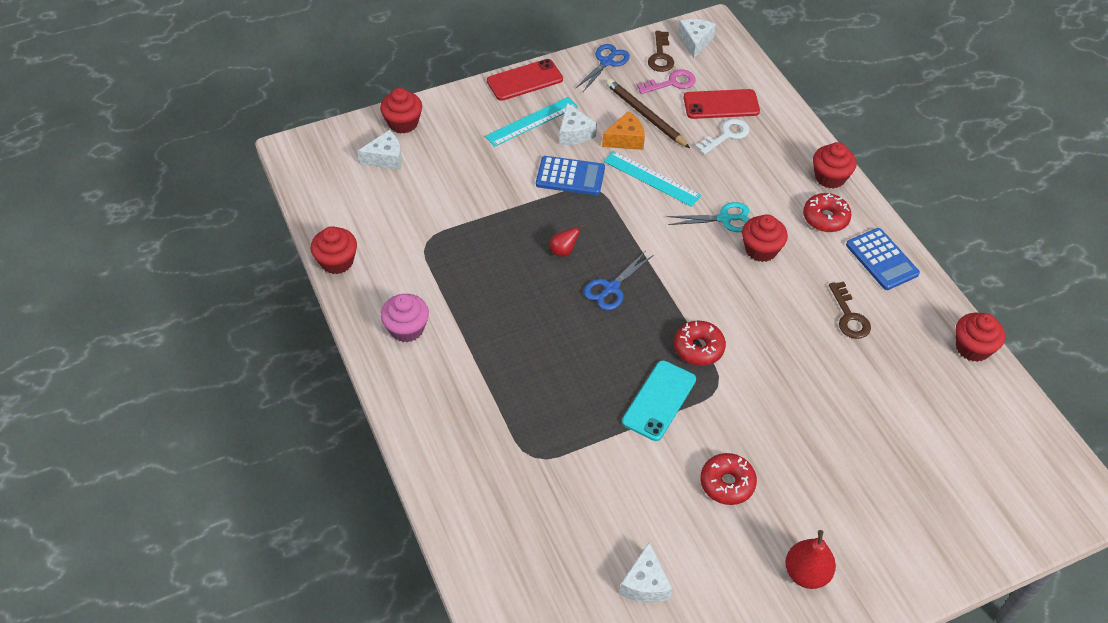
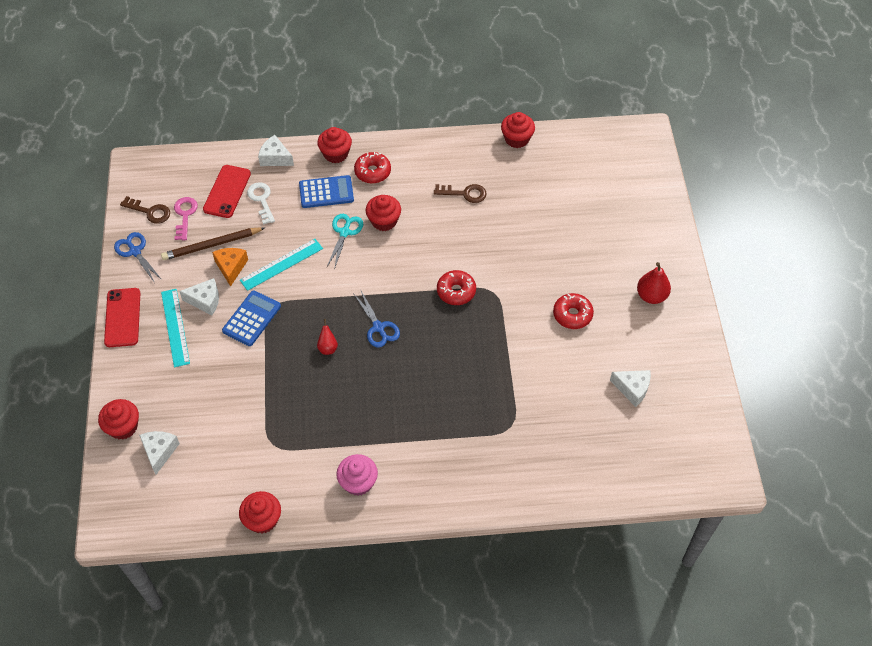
camera: 70 degrees left, 5 degrees up
turquoise phone [622,360,696,441] -> none
white cheese [678,19,716,58] -> white cheese moved to [258,135,294,166]
blue calculator [846,228,920,290] -> blue calculator moved to [299,175,354,208]

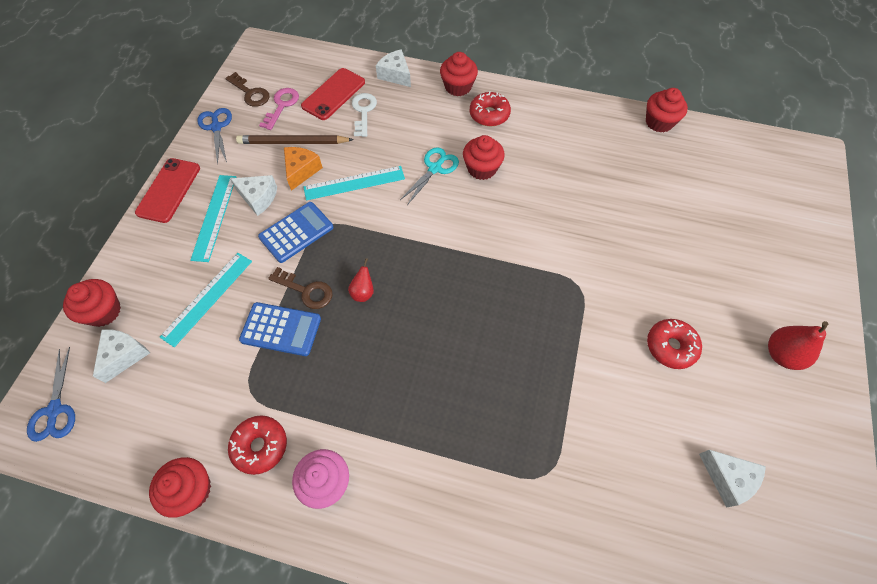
camera: 20 degrees right, 5 degrees up
blue calculator [299,175,354,208] -> blue calculator moved to [239,302,321,356]
blue scissors [353,291,400,348] -> blue scissors moved to [27,347,75,442]
brown key [434,184,486,203] -> brown key moved to [268,267,332,309]
red donut [437,270,476,305] -> red donut moved to [228,415,287,475]
none -> turquoise ruler [160,253,252,347]

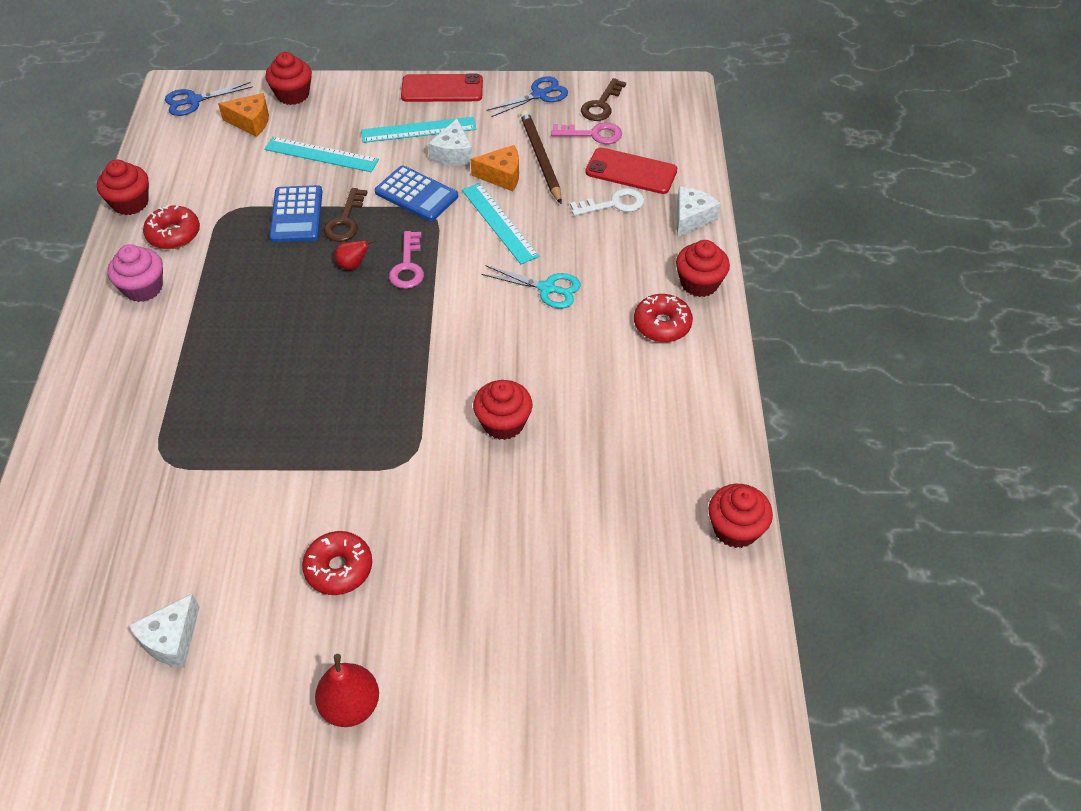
camera: 75 degrees right, 10 degrees down
white cheese [93,329,150,383] -> orange cheese [218,93,269,137]
red cupcake [463,135,505,180] -> red cupcake moved to [473,380,532,440]
none -> pink key [389,231,424,289]

